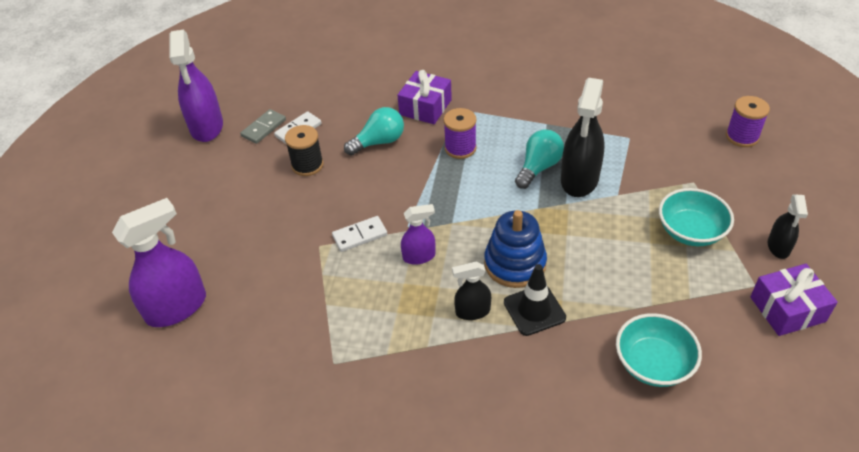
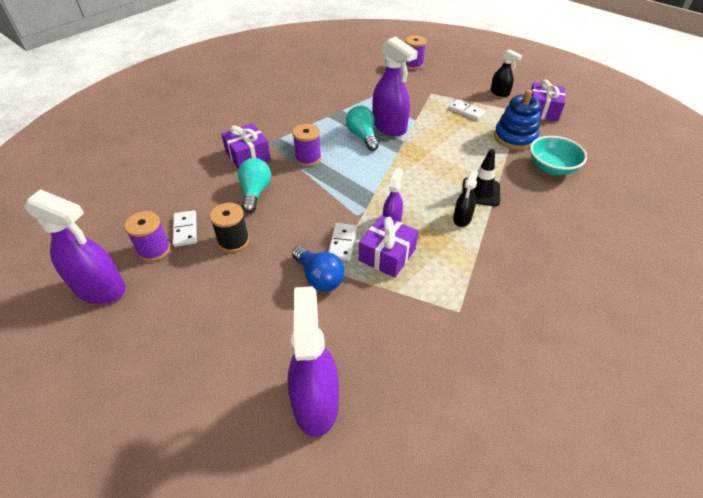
camera: 60 degrees left, 0 degrees up
grey domino [240,109,286,144] -> purple spool [124,211,171,262]
blue stacking toy [484,210,547,288] -> blue stacking toy moved to [494,90,541,150]
black spray bottle [561,78,605,197] -> purple spray bottle [372,36,418,136]
turquoise bowl [659,188,734,247] -> white domino [448,99,486,120]
none -> blue light bulb [292,246,345,292]
none -> purple gift [359,215,418,278]

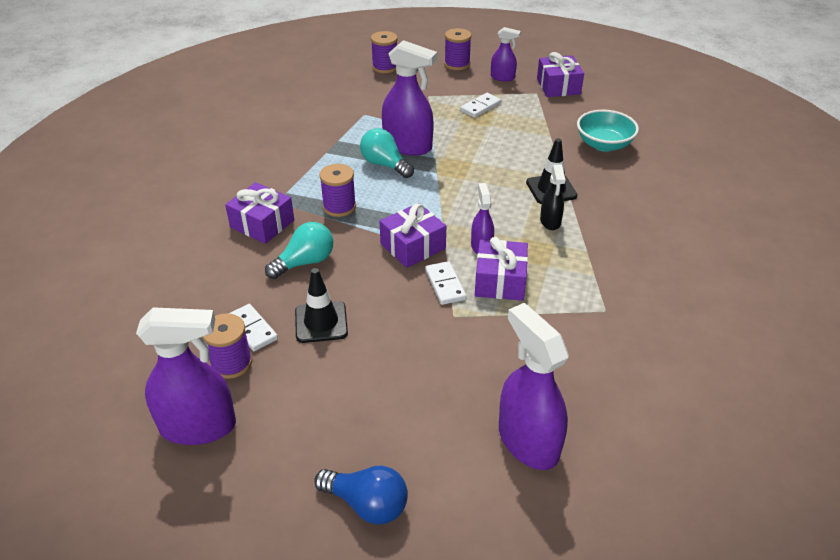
camera: 25 degrees left, 5 degrees down
black spool [210,203,249,253] -> black traffic cone [295,268,348,343]
turquoise light bulb [238,158,271,213] -> turquoise light bulb turned 75 degrees clockwise [265,222,333,279]
blue light bulb [292,246,345,292] -> blue light bulb moved to [314,466,408,525]
white domino [448,99,486,120] -> white domino turned 60 degrees counterclockwise [460,93,501,118]
black spray bottle [490,49,522,97] -> purple spray bottle [491,27,521,82]
blue stacking toy [494,90,541,150] -> none
none -> purple gift [379,203,446,268]
none -> purple spool [444,28,472,70]

